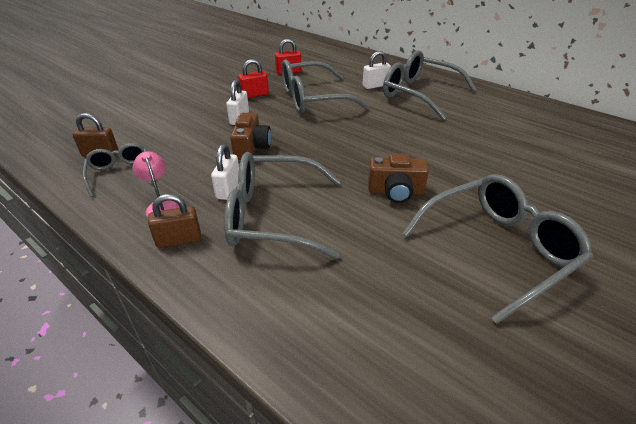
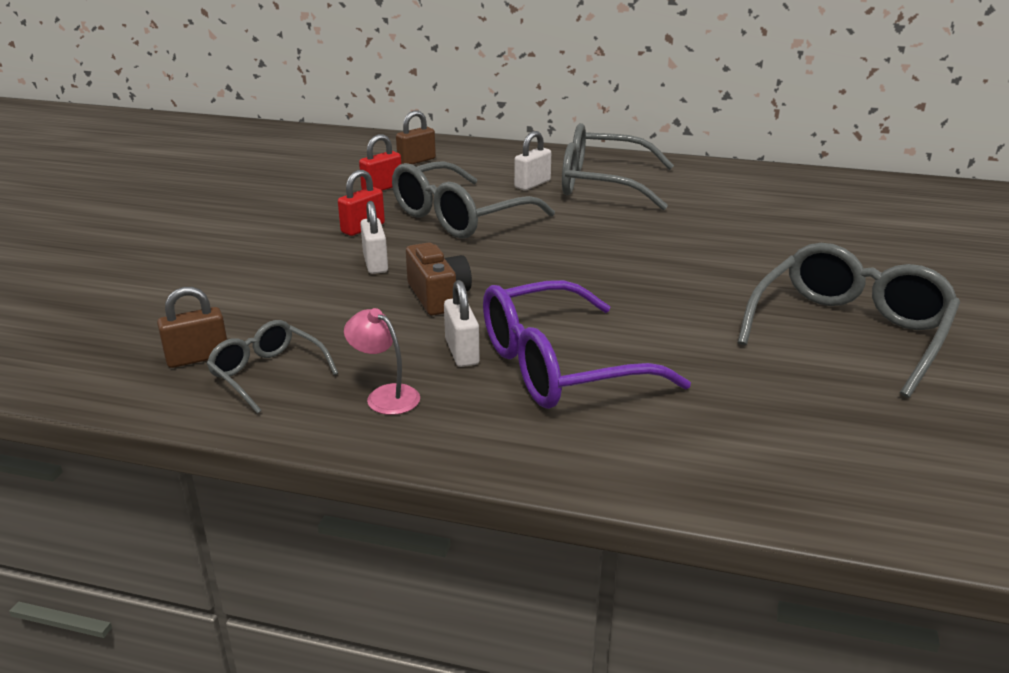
camera: 25 degrees left, 10 degrees down
brown padlock [148,194,201,248] -> brown padlock moved to [396,110,436,164]
grey glasses [224,152,340,259] -> purple glasses [483,280,691,409]
brown camera [368,153,429,203] -> none

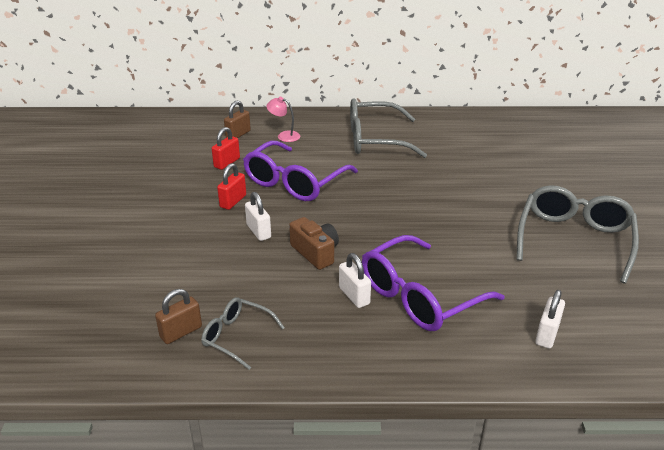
camera: 15 degrees left, 5 degrees up
pink lamp [344,308,420,415] -> pink lamp moved to [266,97,300,142]
grey glasses [392,161,555,239] -> purple glasses [243,141,358,201]
white padlock [514,131,551,190] -> white padlock moved to [535,290,565,349]

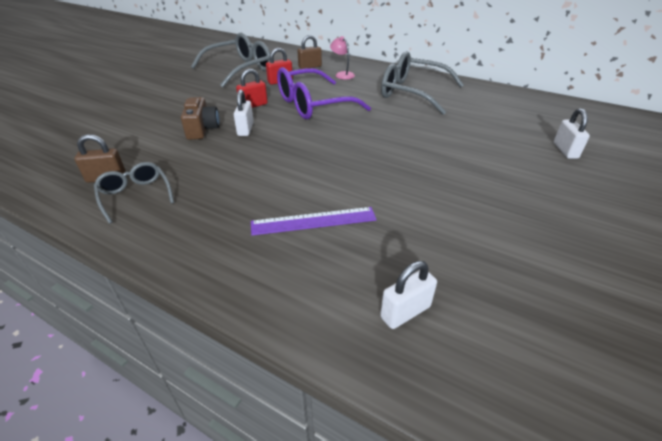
camera: 30 degrees right, 5 degrees up
brown camera [289,217,339,270] -> brown camera moved to [181,97,220,140]
white padlock [339,253,371,308] -> white padlock moved to [554,108,590,159]
purple glasses [362,235,505,331] -> purple ruler [251,207,377,236]
grey glasses [516,185,639,283] -> grey glasses moved to [191,33,271,87]

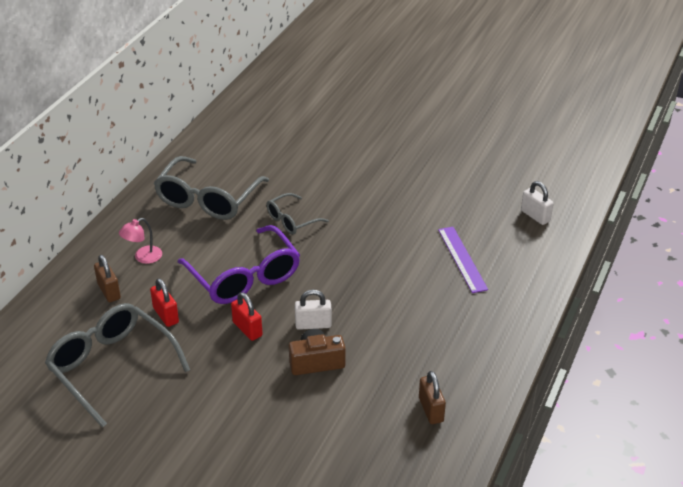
camera: 95 degrees left, 0 degrees up
grey glasses [94,162,174,224] -> grey glasses moved to [266,193,329,235]
white padlock [554,108,590,159] -> none

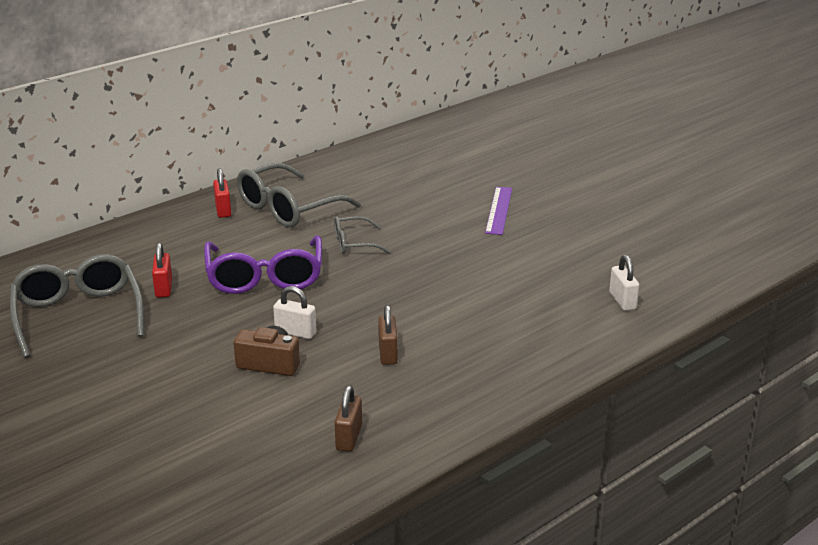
camera: 25 degrees right, 10 degrees down
brown padlock [94,255,121,302] -> brown padlock moved to [378,305,398,365]
pink lamp [119,218,162,264] -> none
red padlock [231,292,263,341] -> red padlock moved to [213,169,231,218]
purple ruler [438,227,488,293] -> purple ruler moved to [485,187,512,235]

